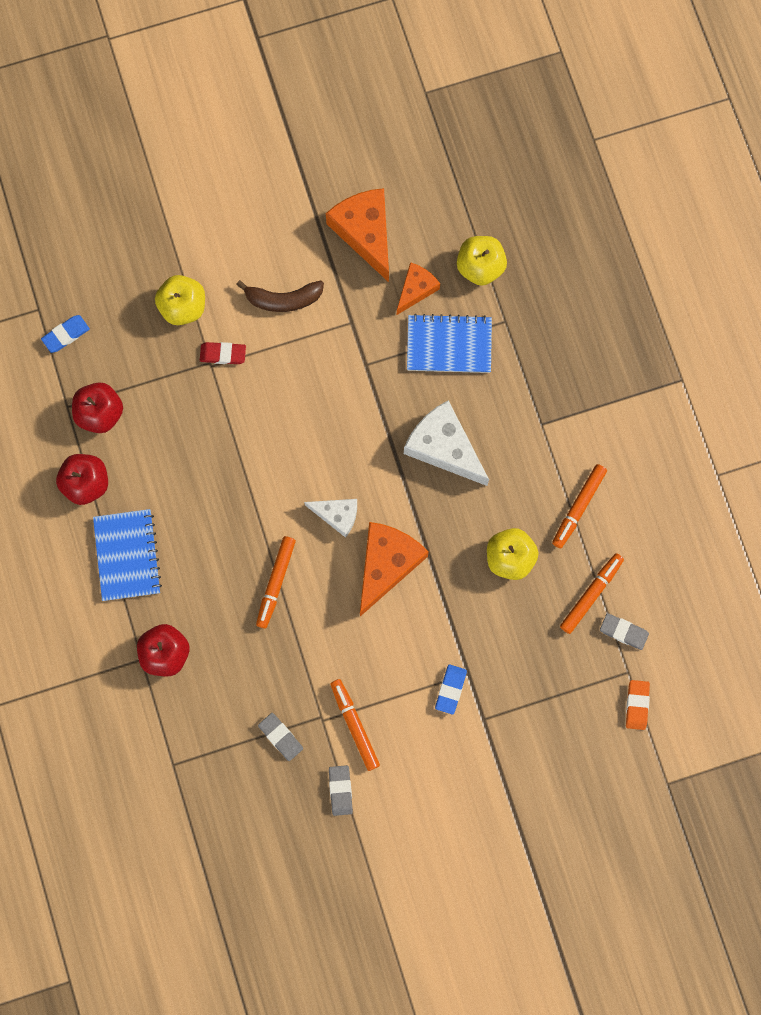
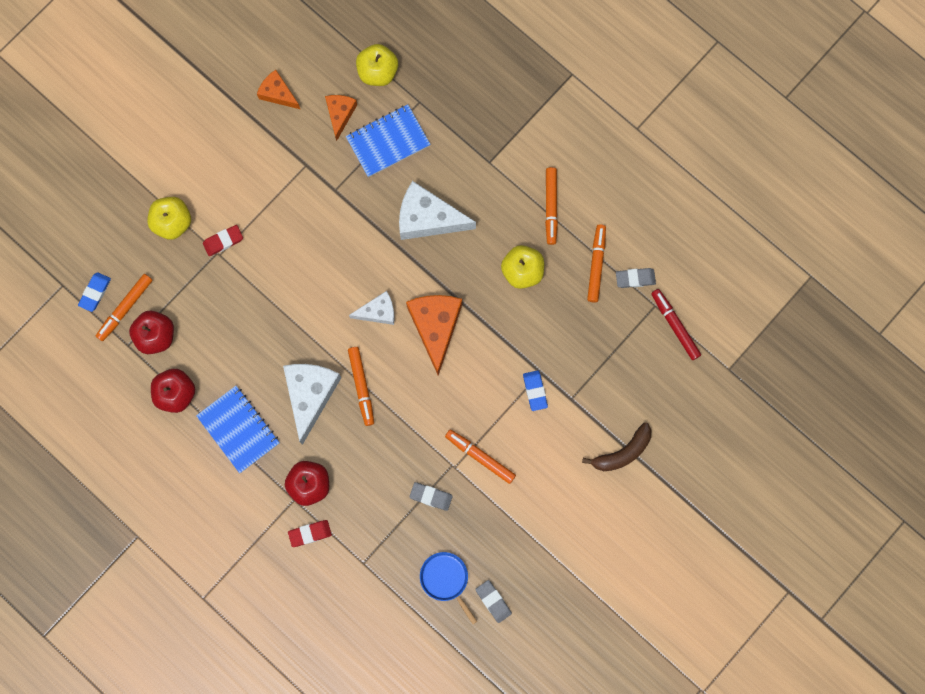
camera: 30 degrees left, 0 degrees up
brown banana [236,280,324,312] -> brown banana moved to [582,422,651,471]
orange cheese [326,188,389,282] -> orange cheese [257,70,300,109], size x0.58
grey eraser [329,765,353,816] -> grey eraser moved to [475,580,512,623]
orange eraser [626,680,650,730] -> red marker [651,289,701,360]
none -> orange marker [96,274,152,341]
none -> white cheese [283,364,341,445]
none -> red eraser [288,520,332,547]
none -> blue pan [420,552,478,624]

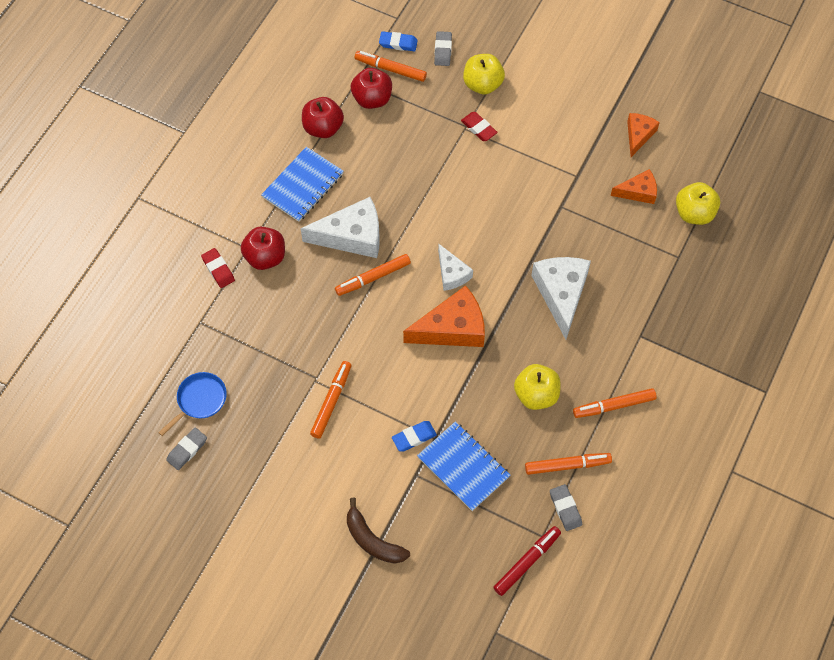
camera: 75 degrees right, 15 degrees down
blue notebook [346,104,430,177] -> blue notebook moved to [417,421,510,511]
grey eraser [409,482,453,511] -> grey eraser moved to [434,31,452,66]

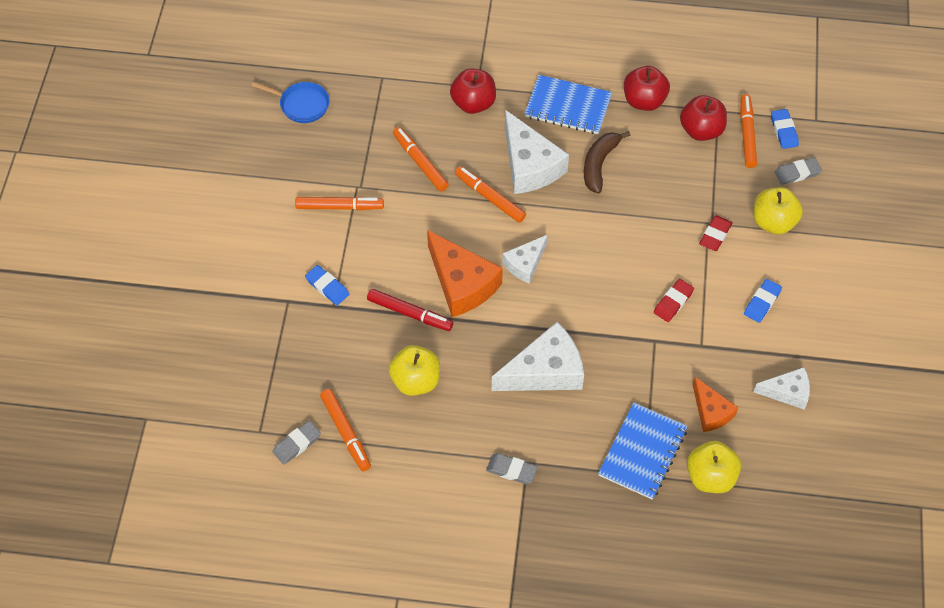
camera: 70 degrees right, 5 degrees down
grey eraser [166,427,207,470] -> grey eraser moved to [486,453,538,484]
red eraser [201,248,235,288] -> red eraser moved to [654,279,694,322]
brown banana [347,498,410,564] -> brown banana moved to [584,131,630,194]
blue notebook [417,421,510,511] -> blue notebook moved to [598,403,688,500]
red marker [493,526,561,596] -> red marker moved to [367,289,453,331]
orange marker [573,388,657,418] -> orange marker moved to [393,127,449,192]
orange cheese [627,113,660,157] -> white cheese [753,367,810,410]
none -> blue eraser [744,279,782,323]

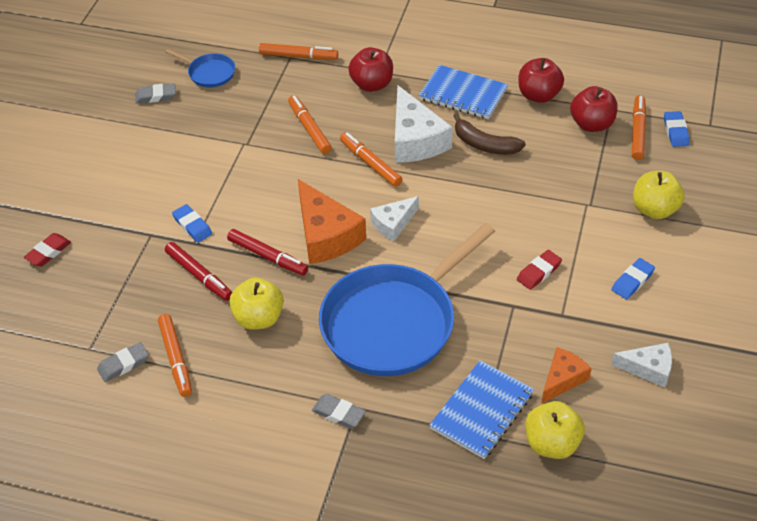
camera: 10 degrees right, 10 degrees down
orange marker [295,197,384,210] -> orange marker moved to [259,43,338,60]
white cheese [492,322,584,391] -> blue pan [319,223,495,376]
brown banana [584,131,630,194] -> brown banana turned 90 degrees counterclockwise [453,113,526,155]
orange cheese [693,377,738,432] -> orange cheese turned 120 degrees counterclockwise [541,347,592,404]
red eraser [699,216,732,251] -> red eraser moved to [24,233,71,266]
grey eraser [775,157,822,185] -> grey eraser moved to [135,83,176,104]
none -> red marker [165,242,232,301]

